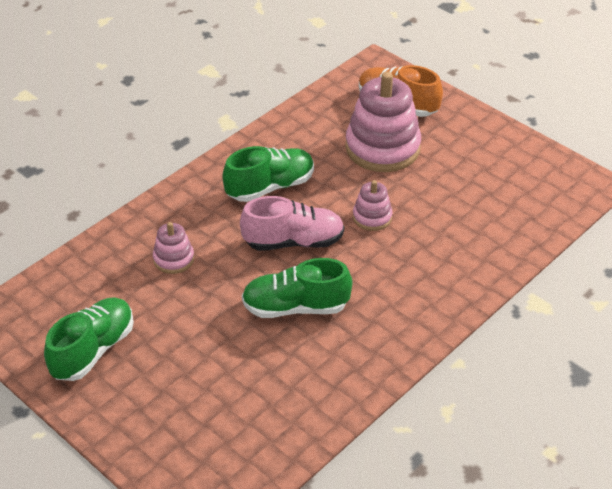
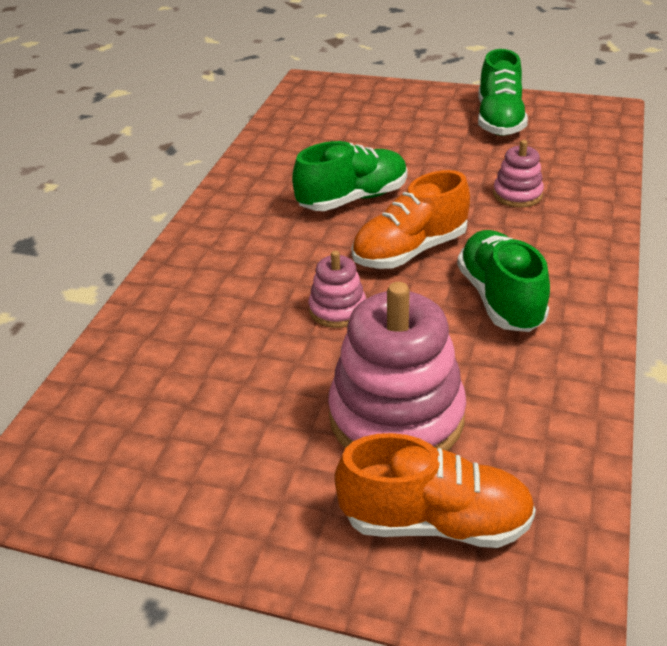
camera: 155 degrees right, 5 degrees down
green shoe [222,146,314,202] -> green shoe turned 135 degrees clockwise [457,230,550,332]
pink shoe [240,196,344,251] -> orange shoe [352,170,470,269]

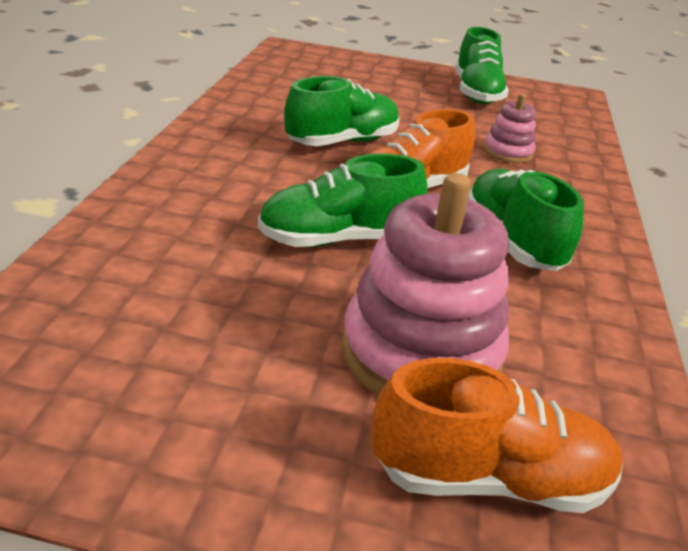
camera: 10 degrees left, 5 degrees down
pink stacking toy [309,251,366,328] -> green shoe [258,154,428,247]

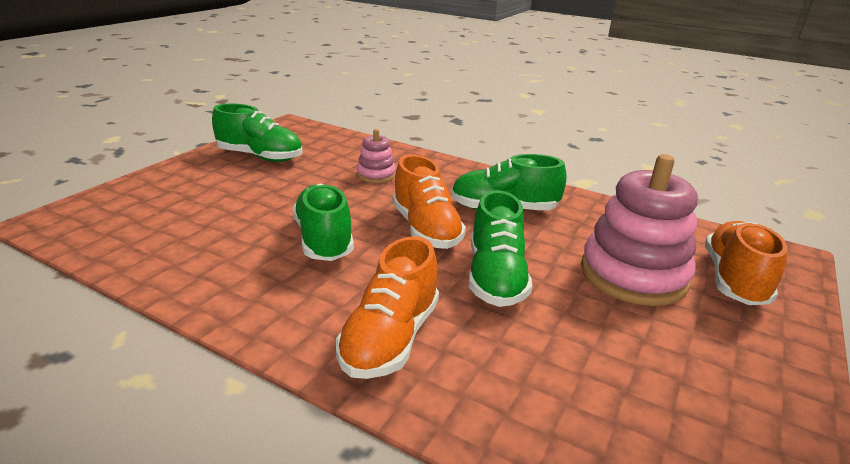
camera: 70 degrees left, 5 degrees down
none -> orange shoe [336,236,439,379]

